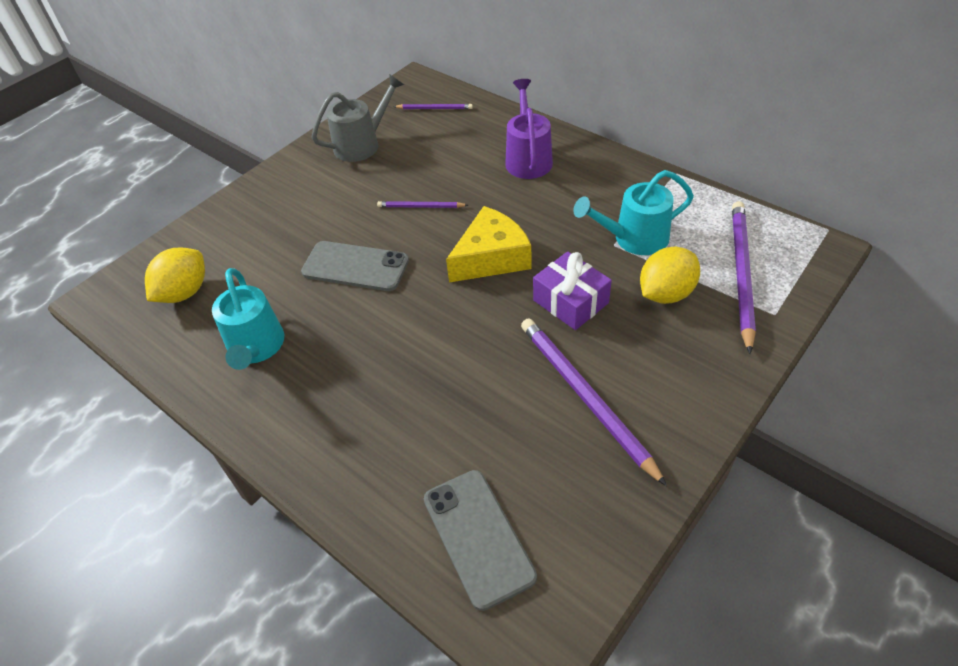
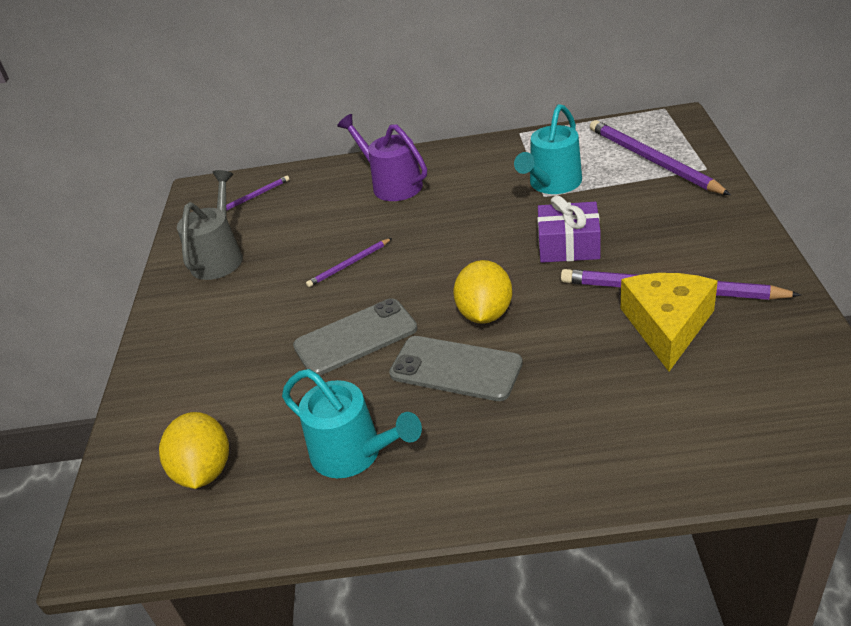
camera: 40 degrees left, 10 degrees down
grey phone [424,470,537,611] -> grey phone moved to [389,336,523,401]
yellow cheese [446,206,531,283] -> yellow cheese moved to [621,273,718,371]
yellow lemon [640,247,700,304] -> yellow lemon moved to [453,260,512,324]

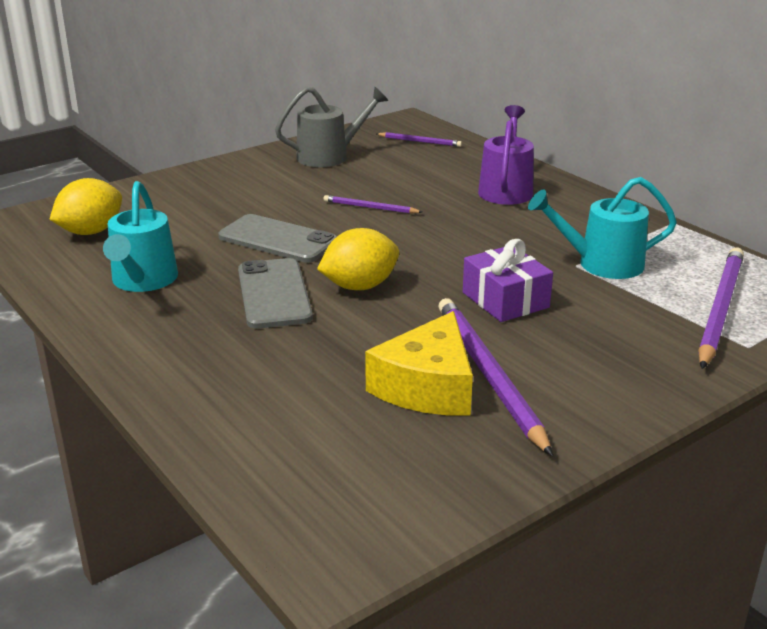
camera: 50 degrees right, 10 degrees down
yellow cheese [621,273,718,371] -> yellow cheese turned 135 degrees clockwise [365,311,473,416]

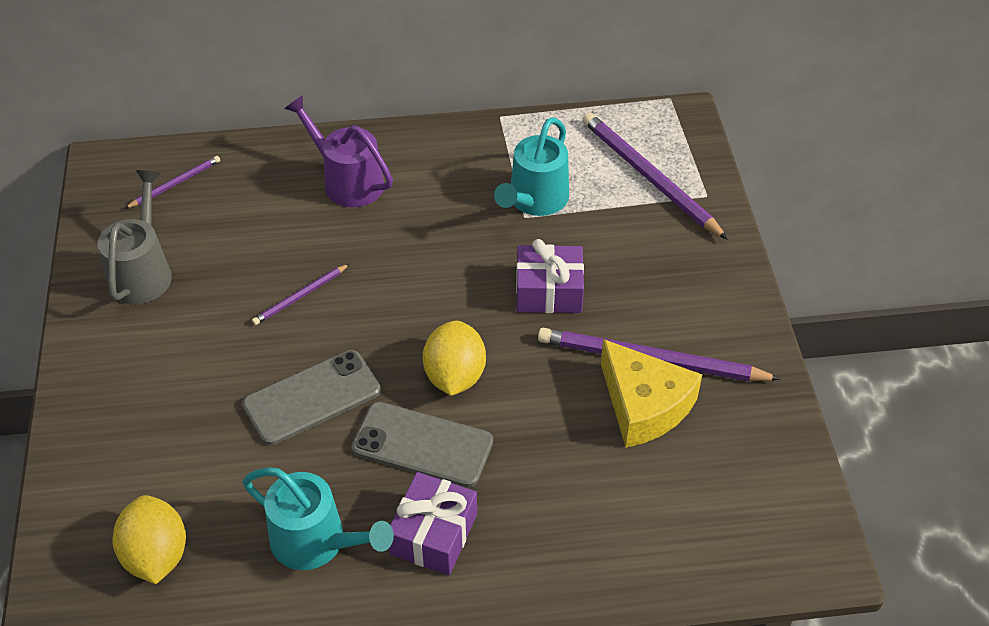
camera: 60 degrees left, 20 degrees up
none -> purple gift [389,472,477,575]

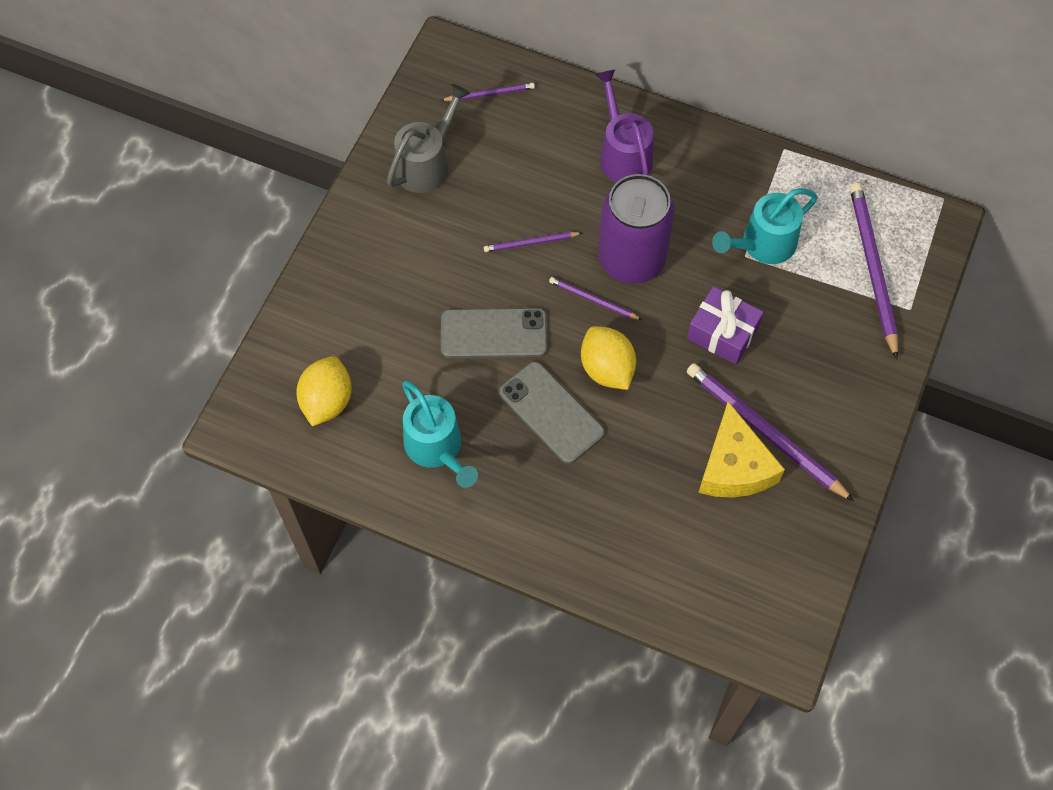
camera: 30 degrees right, 15 degrees up
purple gift [389,472,477,575] -> none
yellow lemon [423,321,486,396] -> yellow lemon turned 60 degrees counterclockwise [581,326,636,390]
none -> purple pencil [549,277,642,320]
none -> purple can [598,174,675,284]

